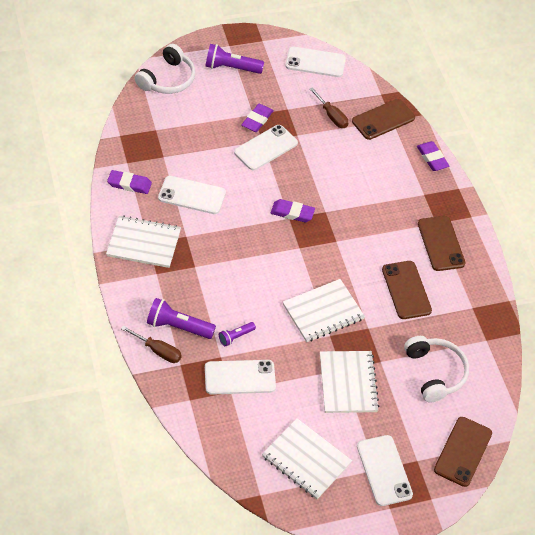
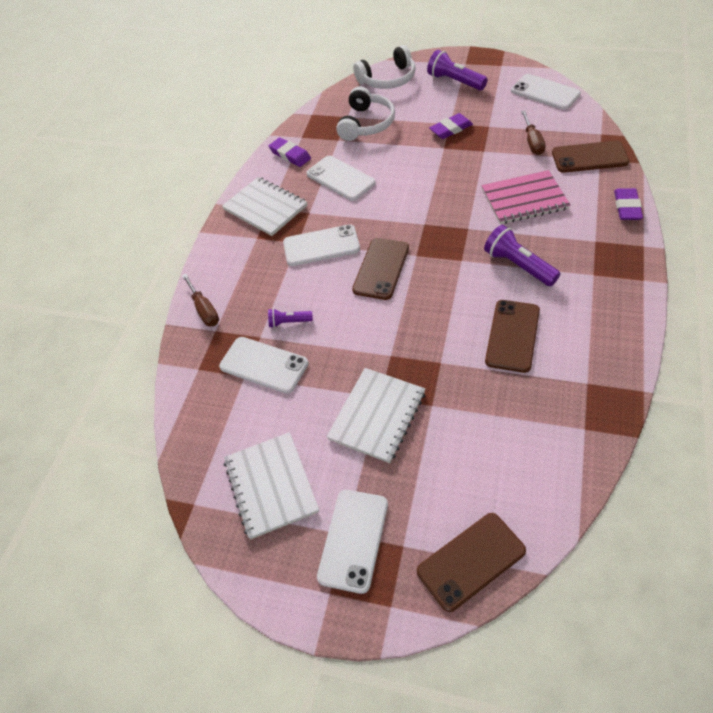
camera: 40 degrees right, 0 degrees up
purple flashlight [147,298,216,339] -> purple flashlight moved to [484,225,560,286]
white phone [234,125,298,170] -> white phone moved to [283,224,360,266]
purple eraser [271,199,315,222] -> none
white notebook [283,279,365,342] -> none
white headphones [404,336,469,402] -> white headphones moved to [336,86,395,141]
brown phone [418,216,465,271] -> brown phone moved to [352,238,409,300]
none -> pink notebook [482,170,570,224]

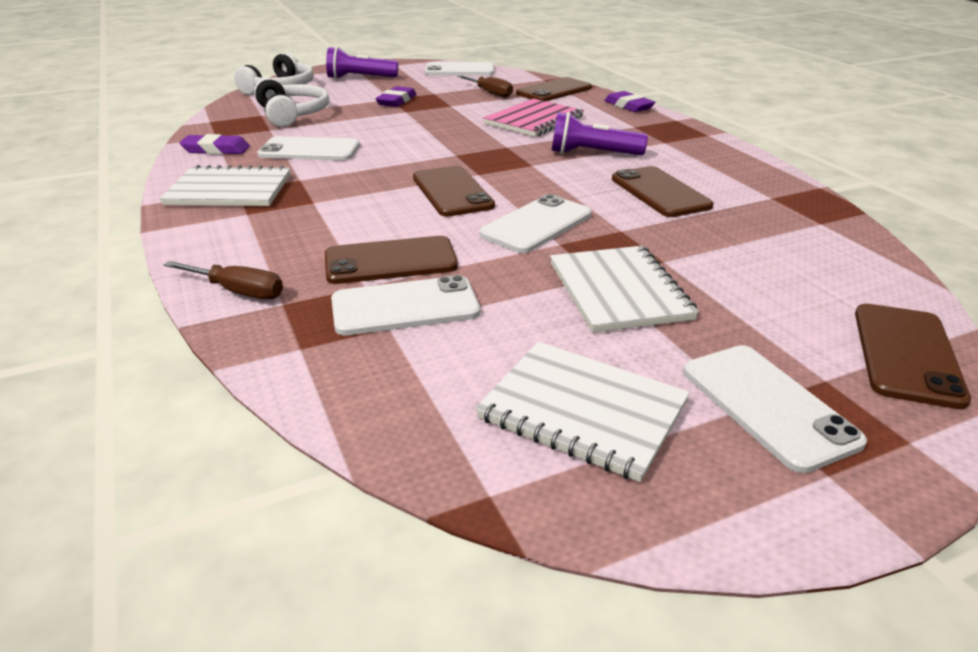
camera: 45 degrees left, 20 degrees down
purple flashlight [268,308,313,328] -> brown phone [325,236,458,284]
white phone [283,224,360,266] -> white phone moved to [479,194,592,253]

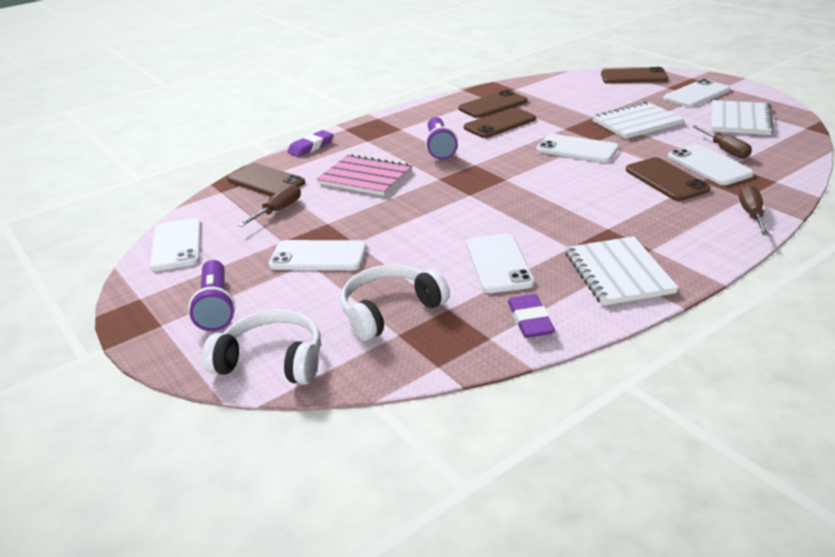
camera: 100 degrees left, 0 degrees up
purple eraser [375,86,416,107] -> white phone [268,240,367,270]
brown phone [413,166,495,217] -> brown phone moved to [458,90,528,118]
none -> brown screwdriver [692,125,752,159]

